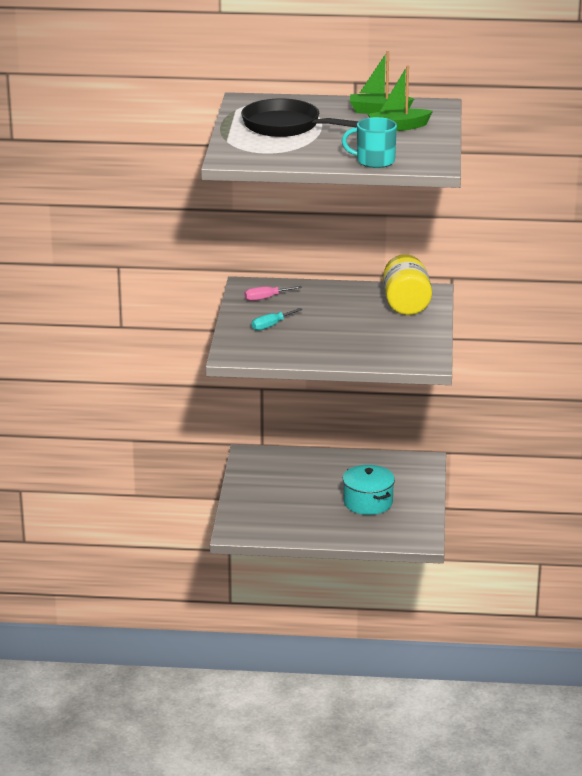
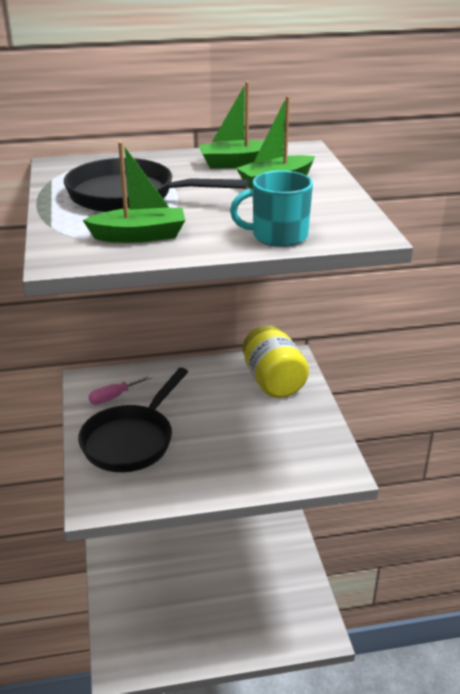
camera: 15 degrees left, 5 degrees up
turquoise screwdriver [252,308,303,331] -> black pan [78,368,188,472]
turquoise pot [343,465,395,515] -> none
none -> green boat [83,141,185,243]

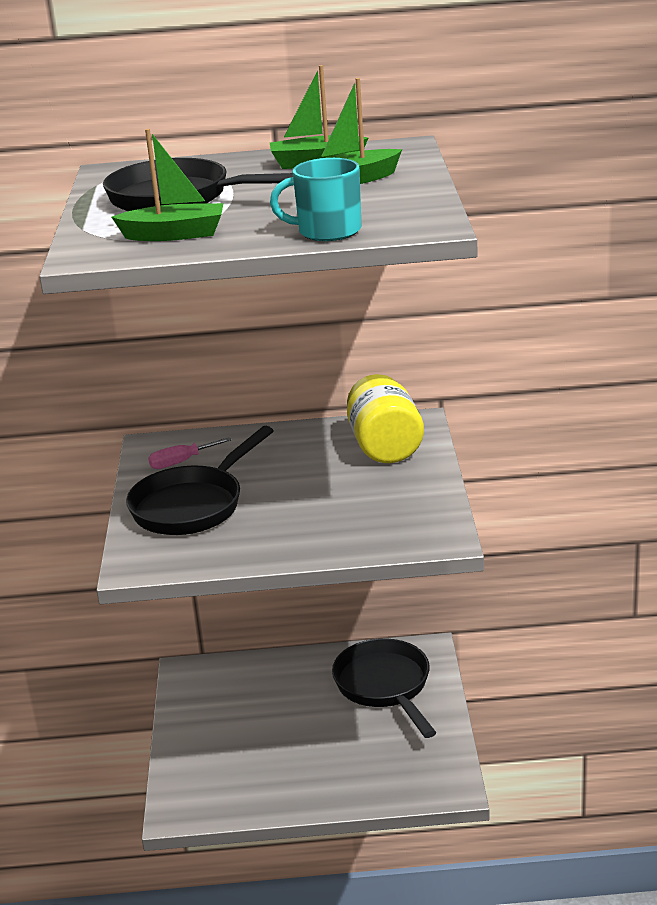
camera: 10 degrees right, 5 degrees down
none -> black pan [332,638,437,738]

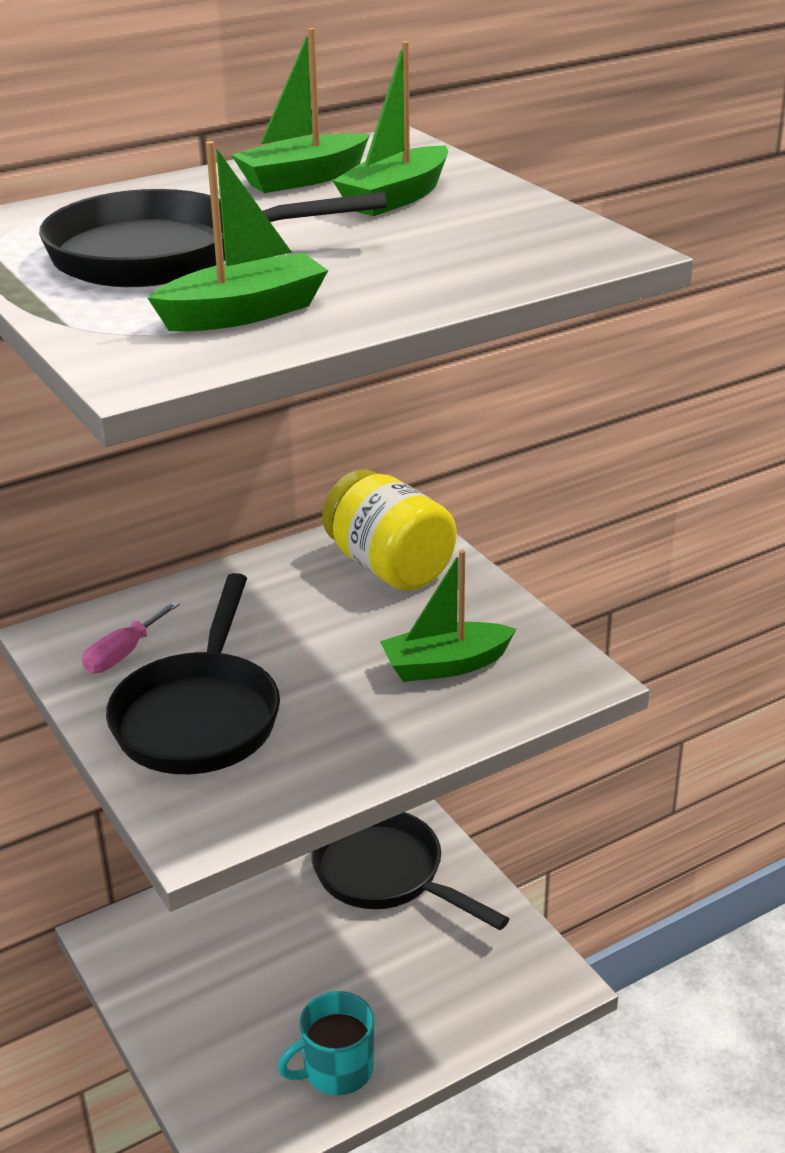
camera: 30 degrees left, 5 degrees up
turquoise mug [270,158,361,241] -> turquoise mug moved to [278,991,374,1095]
none -> green boat [380,550,516,682]

